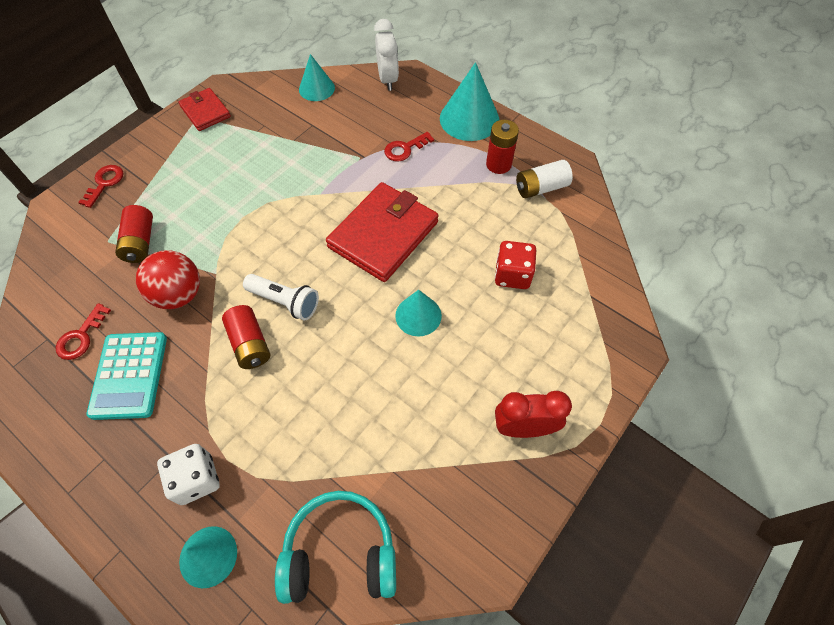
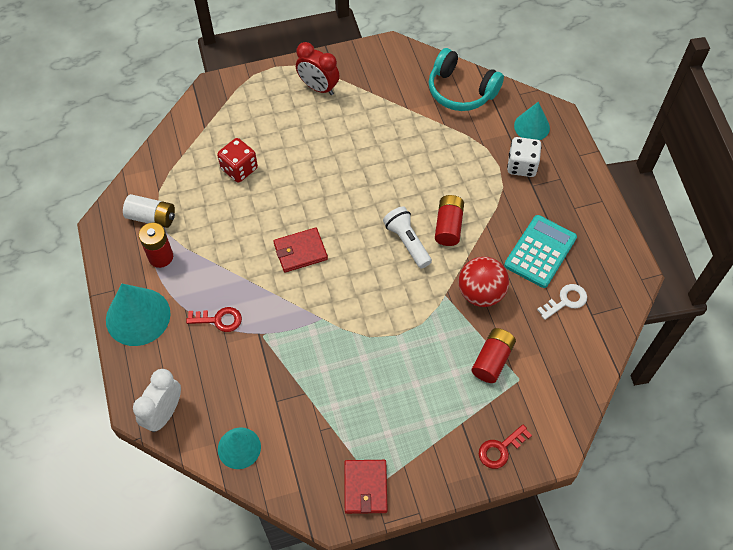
camera: 145 degrees left, 0 degrees up
red key [56,303,111,360] -> white key [537,284,587,320]
red wallet [326,182,439,282] -> red wallet [273,227,328,273], size x0.56
turquoise cone [395,290,442,337] -> none

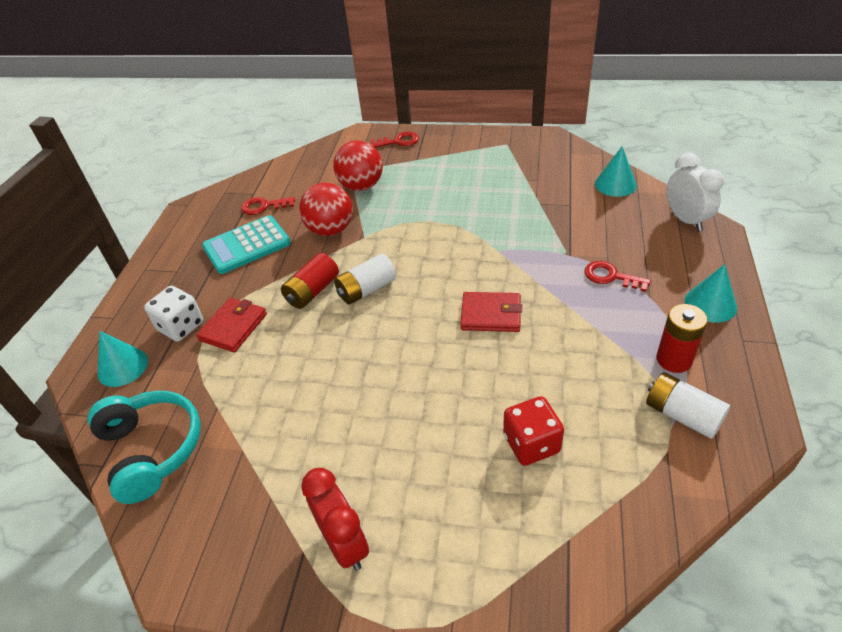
camera: 150 degrees left, 15 degrees down
turquoise cone [106,284,171,346] -> turquoise cone [684,264,737,323], size x0.62
white clock [133,369,181,432] -> white clock turned 75 degrees counterclockwise [667,153,724,231]
red wallet [344,460,388,514] -> red wallet moved to [196,298,267,353]
white flashlight [383,206,432,268] -> white battery [334,253,396,305]
red battery [471,328,516,383] -> red ball [333,141,383,191]
white key [537,284,587,320] -> red key [241,197,295,215]

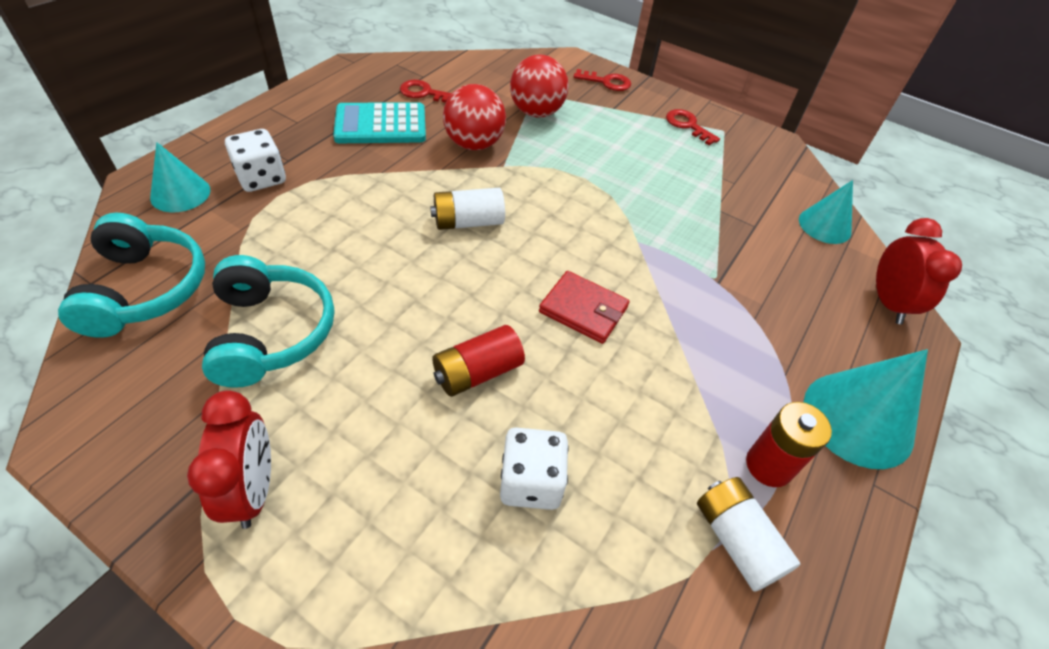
camera: 15 degrees right, 5 degrees up
red wallet [196,298,267,353] -> none
red battery [281,253,339,309] -> red battery moved to [432,325,525,397]
red dice [503,396,564,466] -> white dice [500,427,569,510]
red key [584,261,651,292] -> red key moved to [666,109,720,145]
white clock [667,153,724,231] -> red clock [876,218,962,324]
turquoise cone [684,264,737,323] -> turquoise cone [804,349,928,469], size x1.60
none -> turquoise headphones [202,255,334,388]

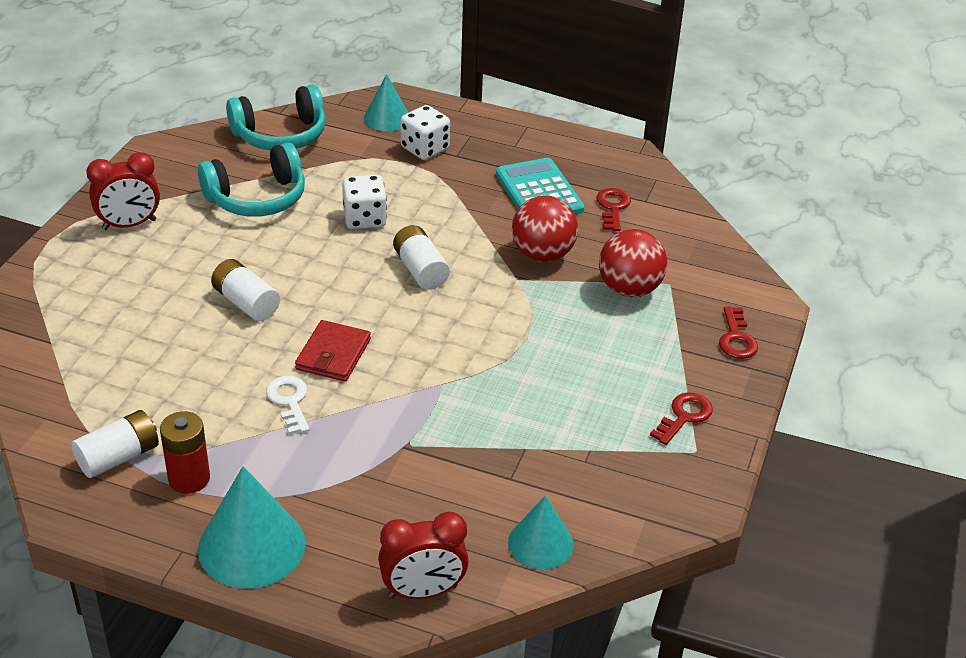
camera: 80 degrees right, 10 degrees down
red battery [432,325,525,397] -> white battery [211,259,280,321]
white dice [500,427,569,510] -> white dice moved to [342,175,387,229]
none -> white key [266,376,309,435]

